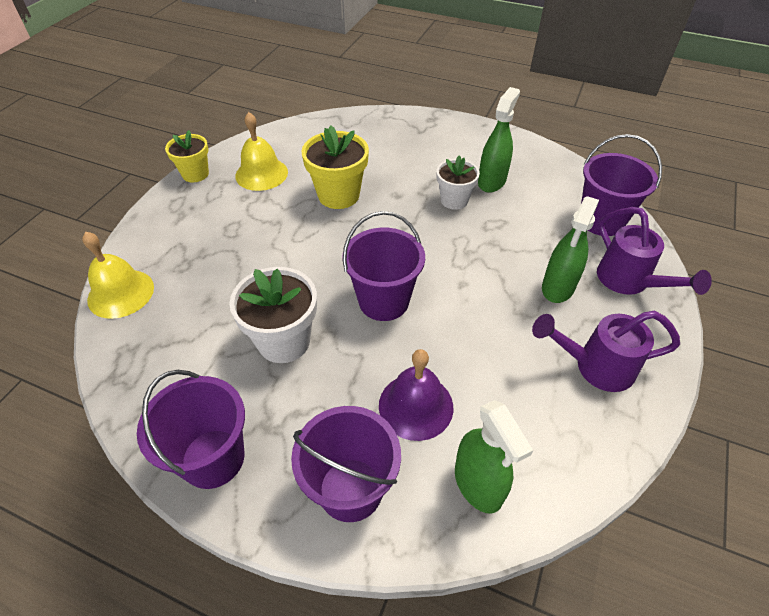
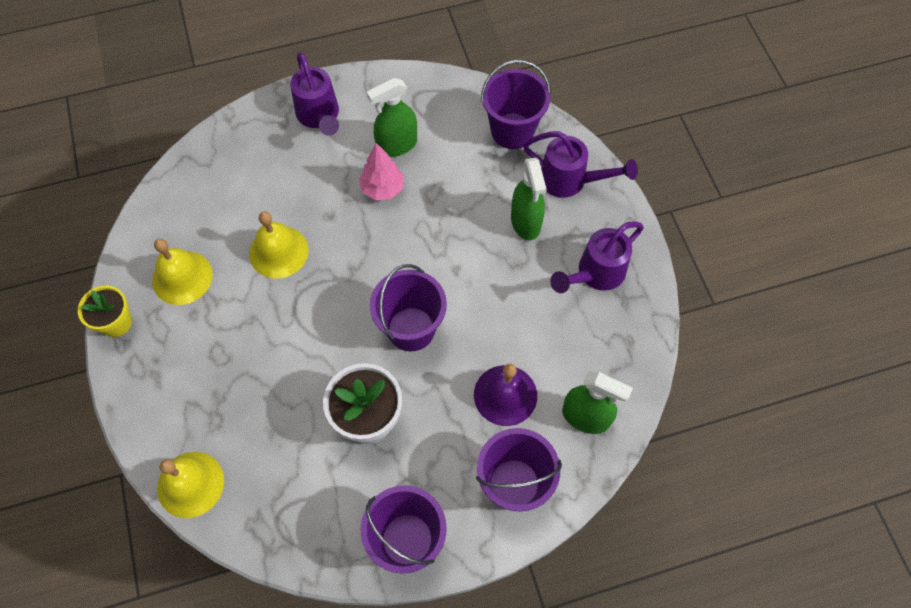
camera: 40 degrees left, 15 degrees up
yellow flower pot [302,126,369,209] -> yellow bell [249,211,309,279]
white flower pot [437,156,480,210] -> pink tree [359,143,404,200]
green spray bottle [478,87,520,193] -> green spray bottle turned 105 degrees counterclockwise [366,78,417,157]
none -> purple watering can [290,52,339,136]

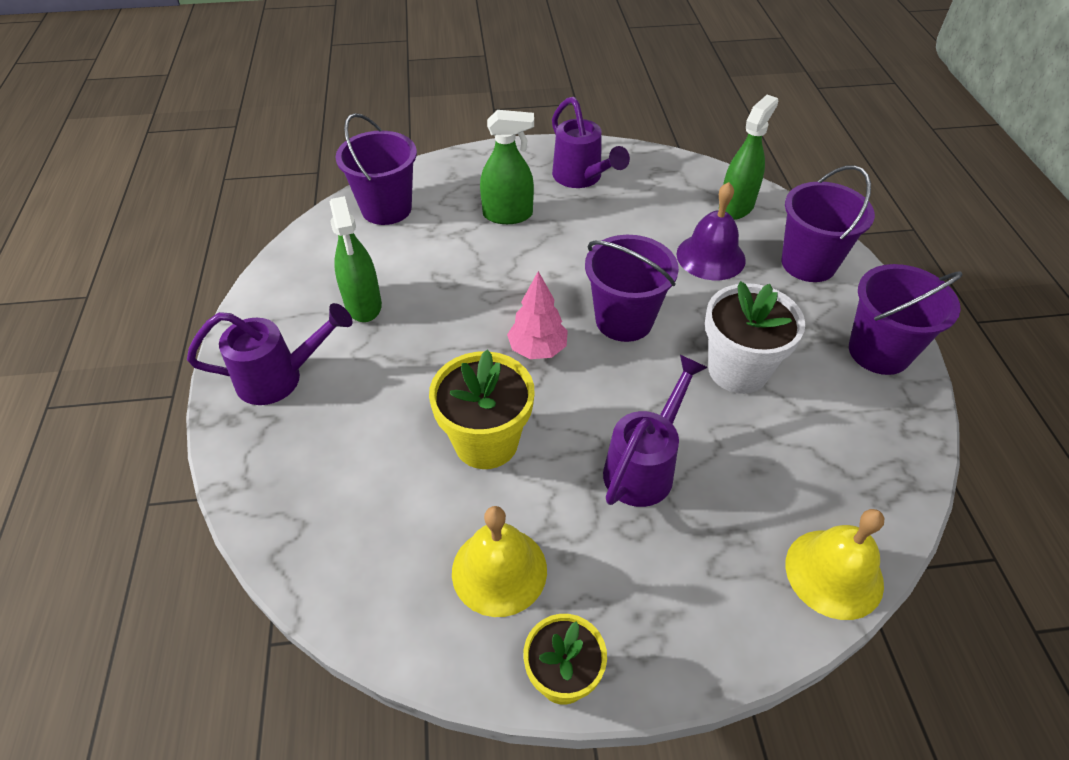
camera: 80 degrees left, 15 degrees down
yellow bell [249,211,309,279] -> yellow flower pot [429,350,534,469]
pink tree [359,143,404,200] -> pink tree moved to [507,271,568,359]
purple watering can [523,131,638,198] -> purple watering can moved to [603,355,708,507]

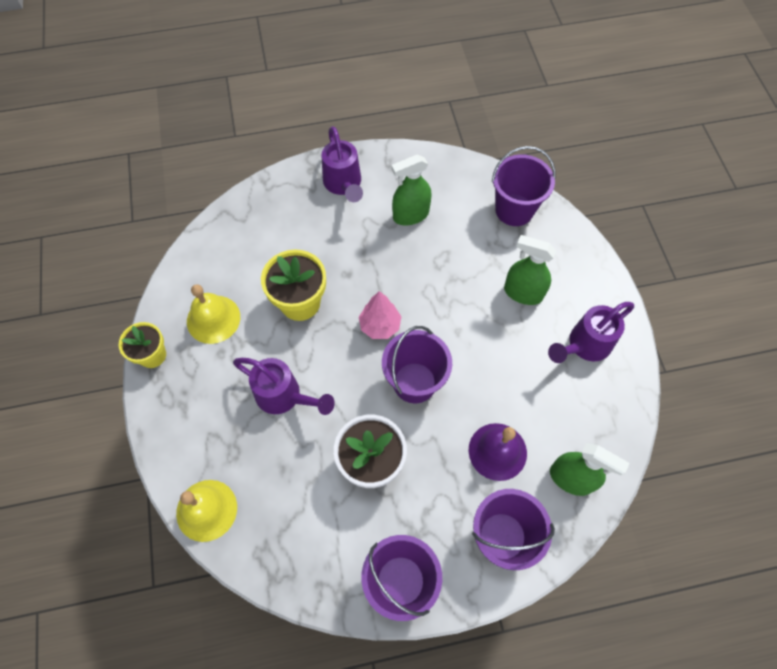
camera: 85 degrees right, 15 degrees up
green spray bottle [480,110,534,224] -> green spray bottle turned 120 degrees clockwise [504,235,556,305]

